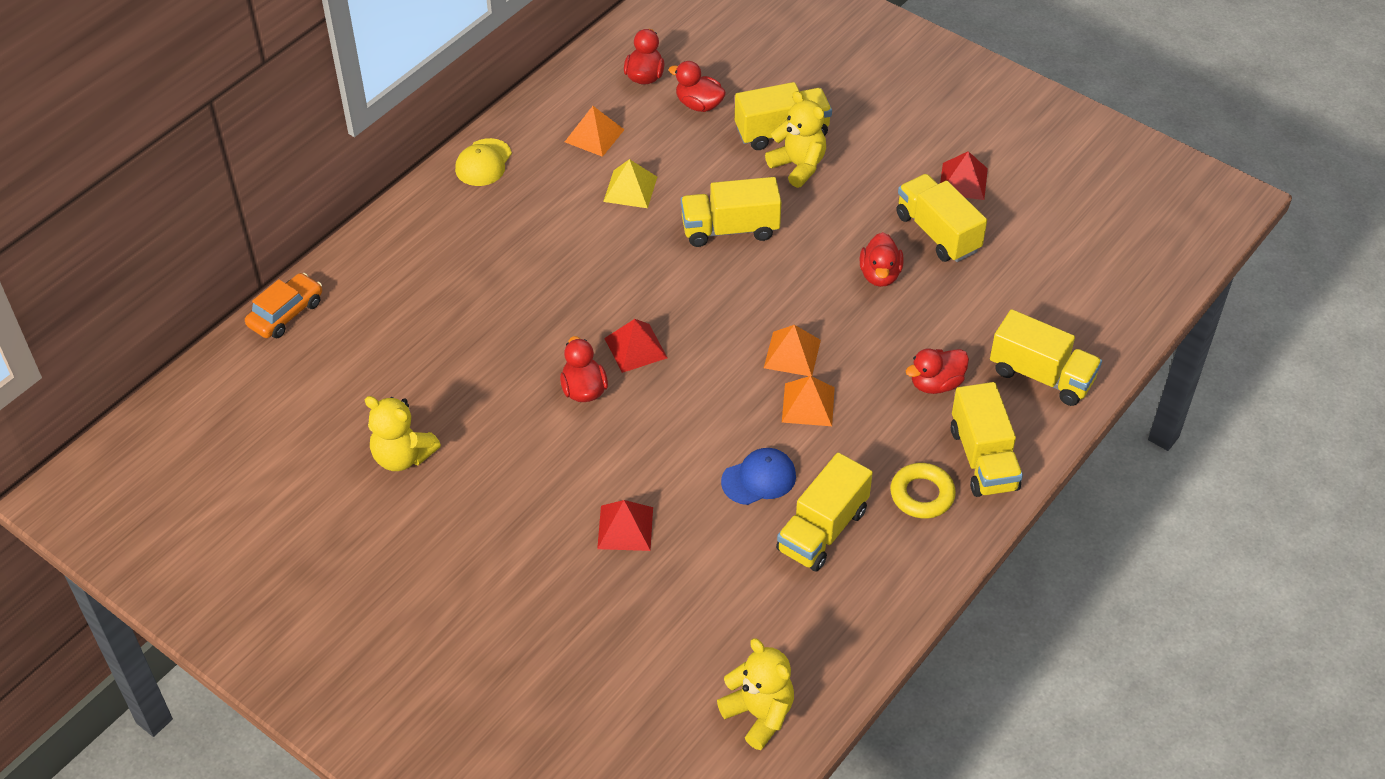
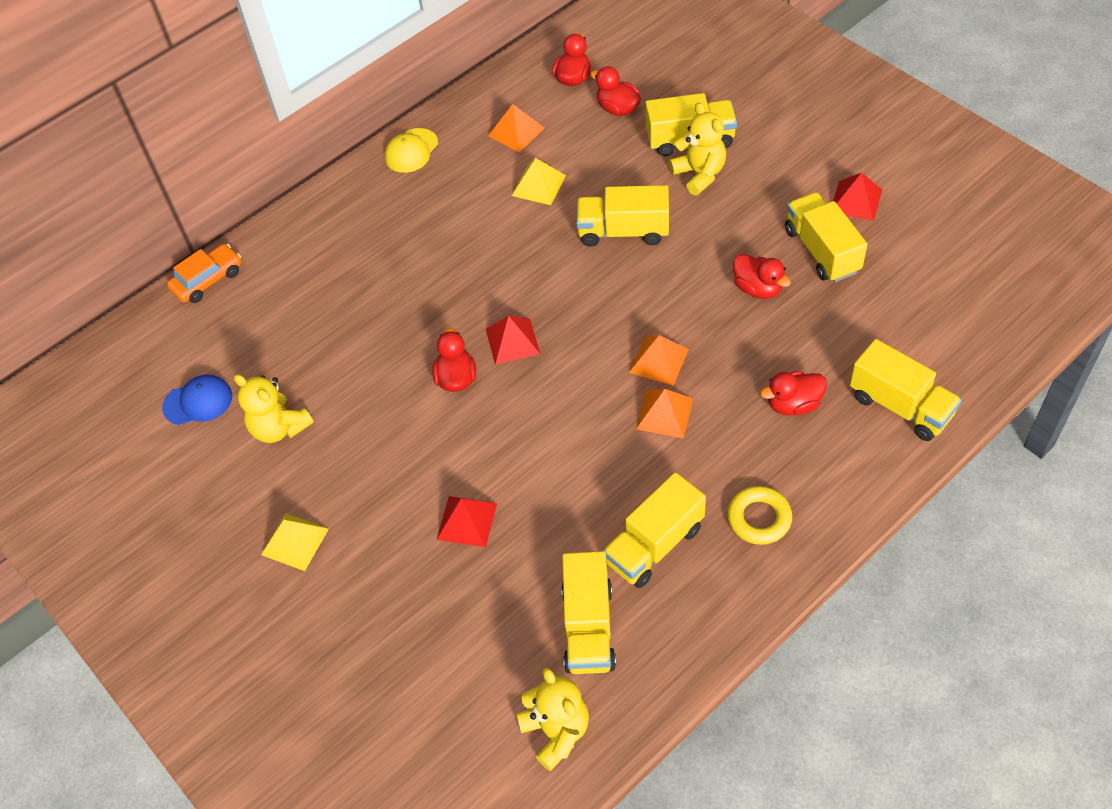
camera: 15 degrees right, 5 degrees up
blue cap [721,448,796,505] -> blue cap moved to [162,374,232,425]
red duck [860,232,904,287] -> red duck turned 60 degrees counterclockwise [733,253,791,299]
yellow truck [951,382,1023,497] -> yellow truck moved to [561,551,616,674]
none -> yellow pyramid [261,513,329,571]

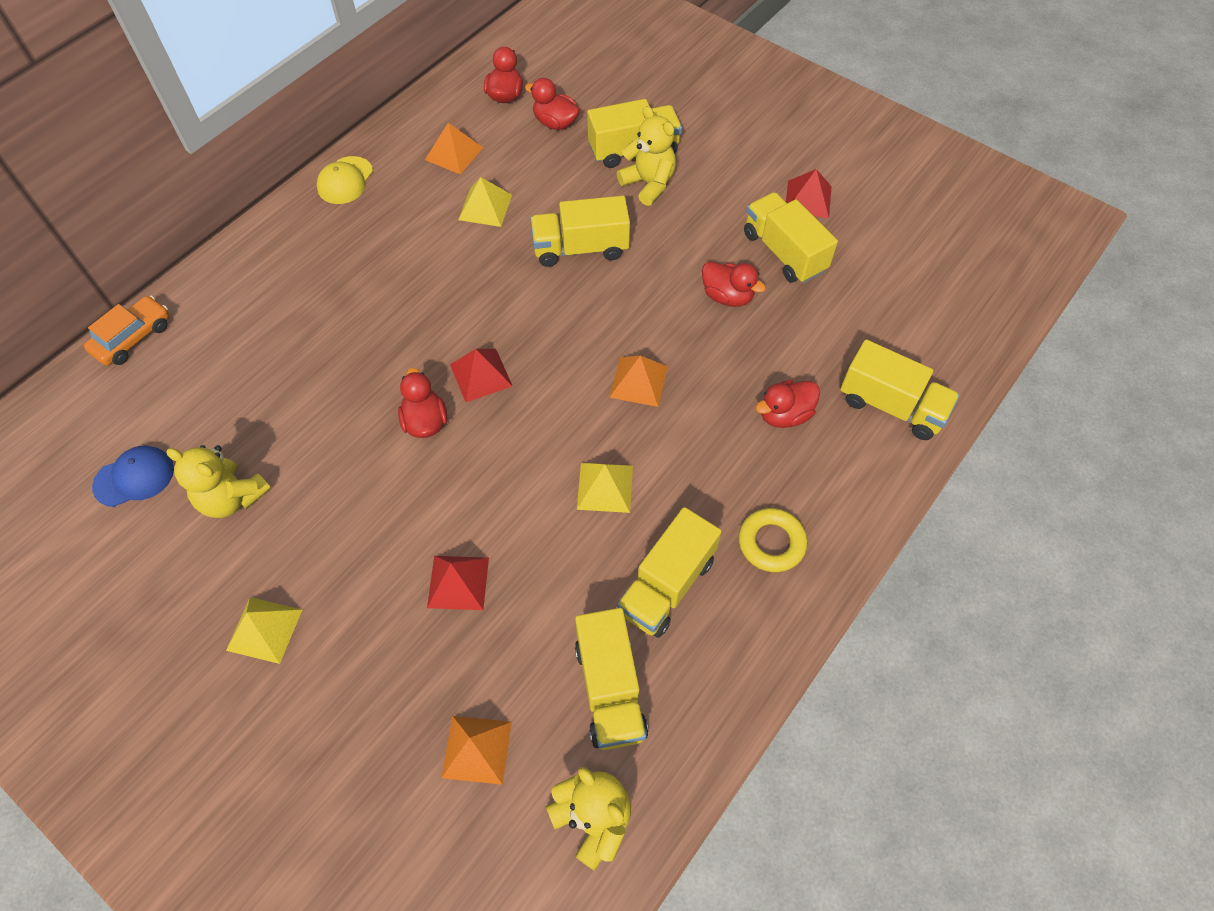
camera: 15 degrees left, 5 degrees up
orange pyramid [636,389,693,438] -> orange pyramid moved to [441,716,512,785]
none -> yellow pyramid [577,463,633,513]

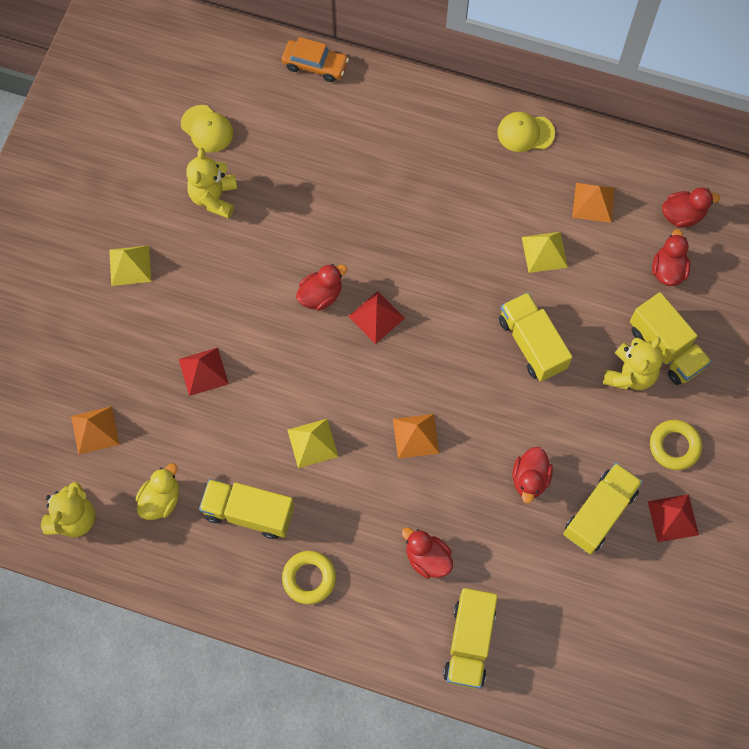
camera: 70 degrees right, 10 degrees up
blue cap [92,446,174,507] -> yellow cap [181,105,233,153]
yellow truck [575,608,648,750] -> yellow duck [135,463,179,520]
none -> yellow ring [650,420,702,470]

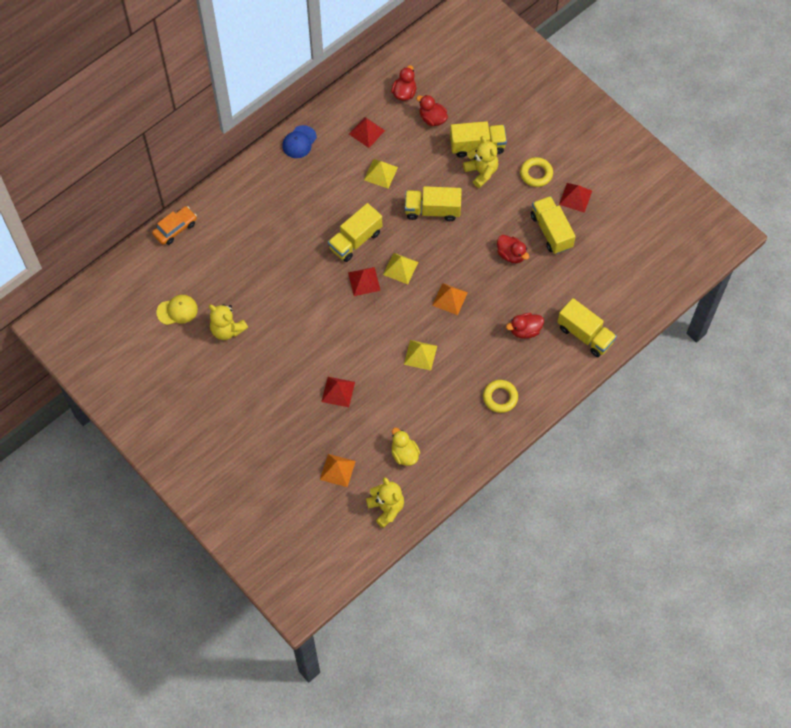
camera: 60 degrees left, 5 degrees down
yellow pyramid [109,246,151,286] -> yellow pyramid moved to [383,253,418,284]
yellow truck [199,479,294,539] -> yellow truck moved to [328,203,382,262]
red duck [296,264,347,311] -> none
yellow cap [497,112,555,152] -> blue cap [282,125,317,158]
orange pyramid [572,183,615,223] -> red pyramid [349,117,385,148]

